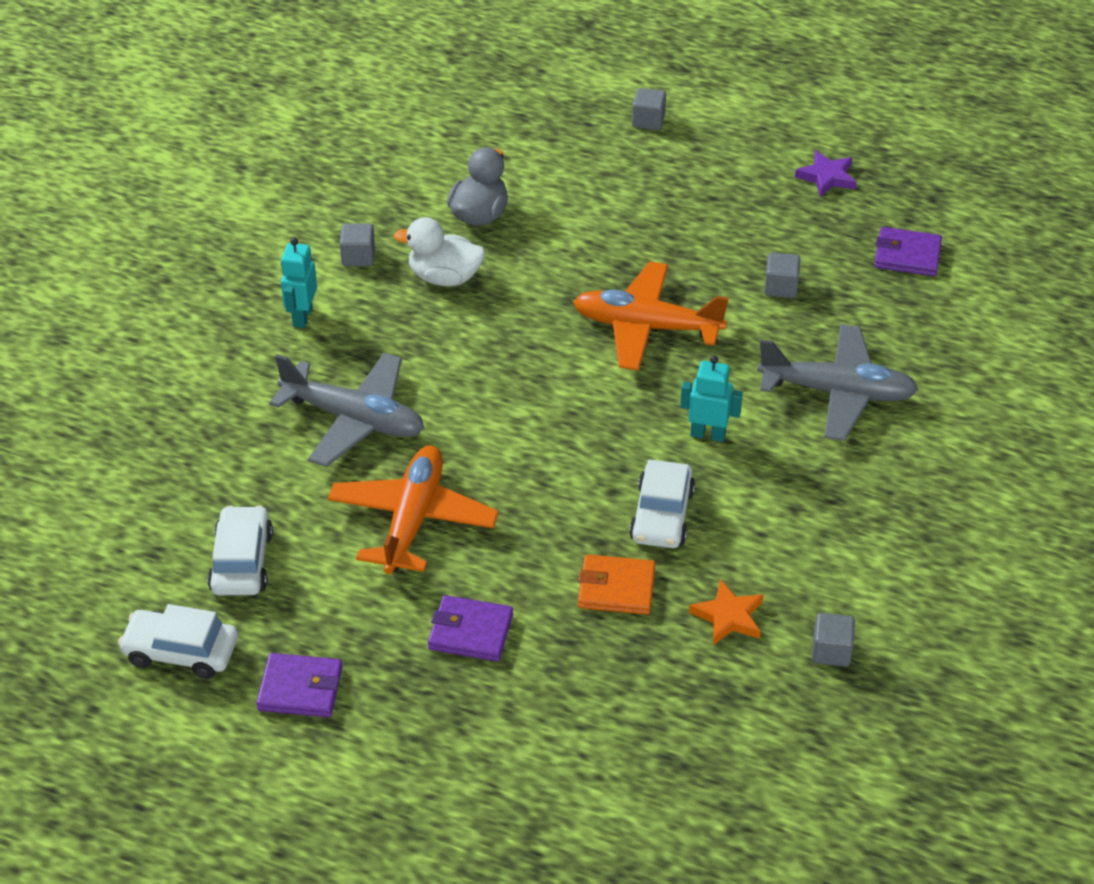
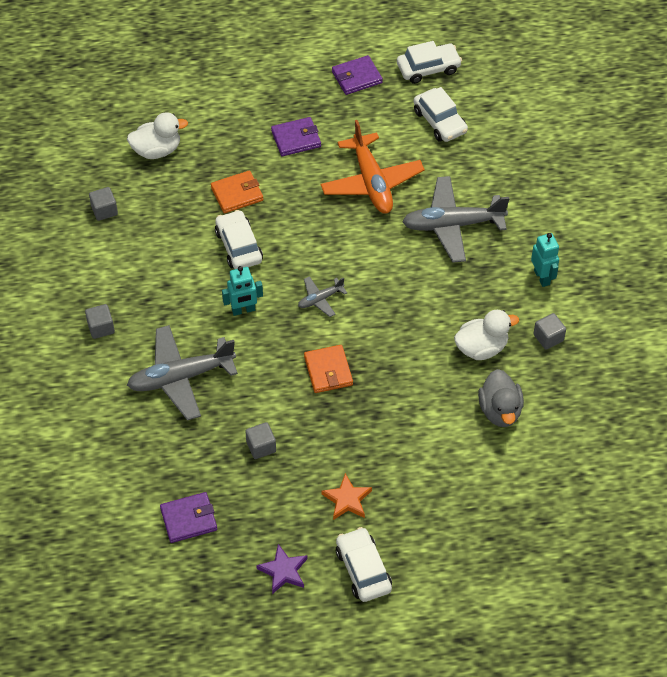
camera: 150 degrees right, 10 degrees up
orange plane [573,262,729,371] -> orange wallet [304,345,353,393]
grey cube [632,88,666,130] -> grey cube moved to [85,304,115,339]
orange star [689,579,764,645] -> orange star moved to [321,473,372,520]
none -> white duck [127,112,188,159]
none -> grey plane [298,276,347,317]
none -> white car [336,527,392,602]

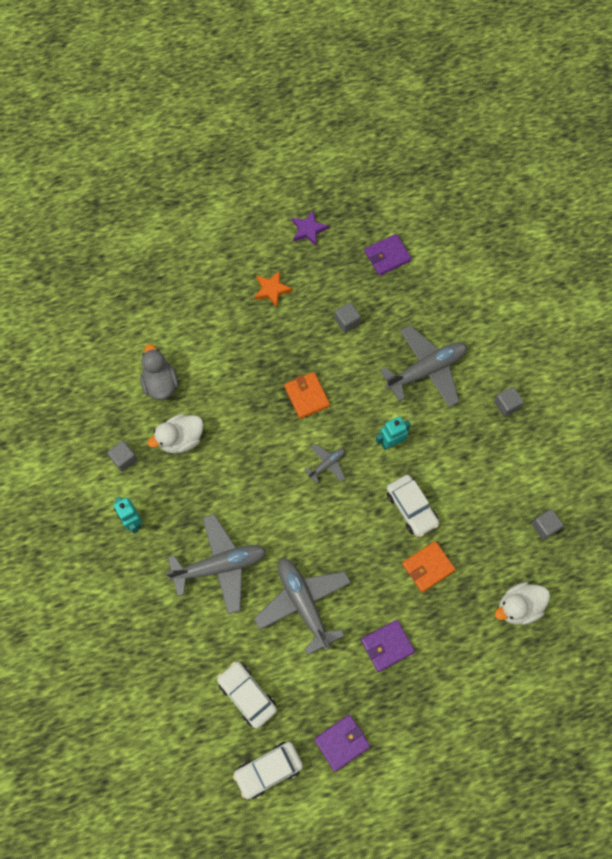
camera: 170 degrees right, 15 degrees up
orange plane [321,120,425,214] -> grey plane [254,558,351,655]
white car [336,527,392,602] -> none

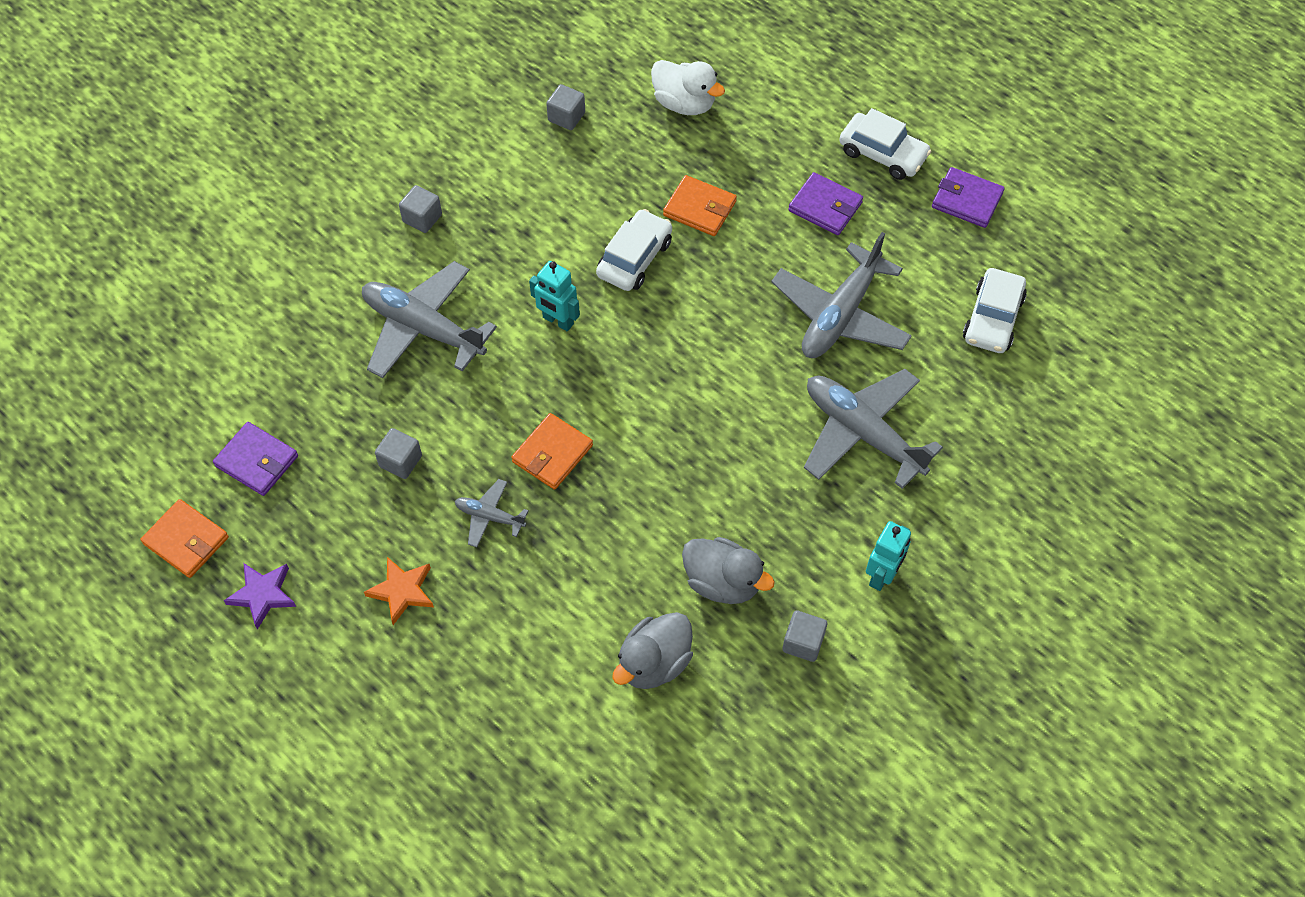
camera: 120 degrees left, 10 degrees down
white duck [148,414,204,453] -> grey duck [682,537,775,604]
white car [233,742,303,799] -> white car moved to [839,108,931,180]
grey plane [304,444,345,484] -> grey plane moved to [455,479,529,548]
none -> orange wallet [140,499,229,578]

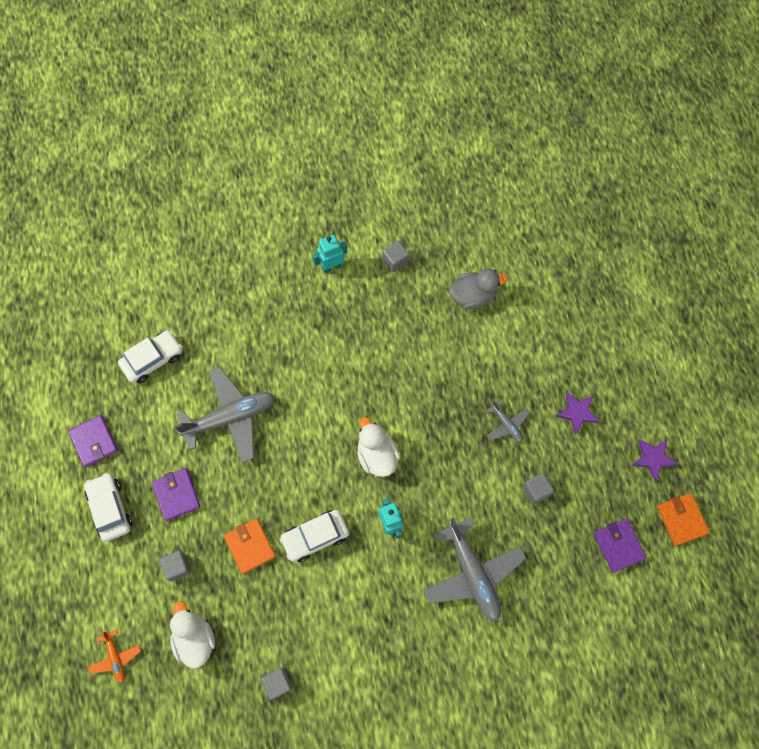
camera: 145 degrees left, 10 degrees up
orange star [364,557,434,625] -> purple star [555,392,600,435]
grey cube [399,185,442,233] -> grey cube moved to [159,551,191,581]
orange wallet [511,413,593,490] -> none
grey duck [682,537,775,604] -> none
grey plane [804,369,943,489] -> none
none -> orange plane [88,630,141,683]
none -> white duck [357,417,400,477]

